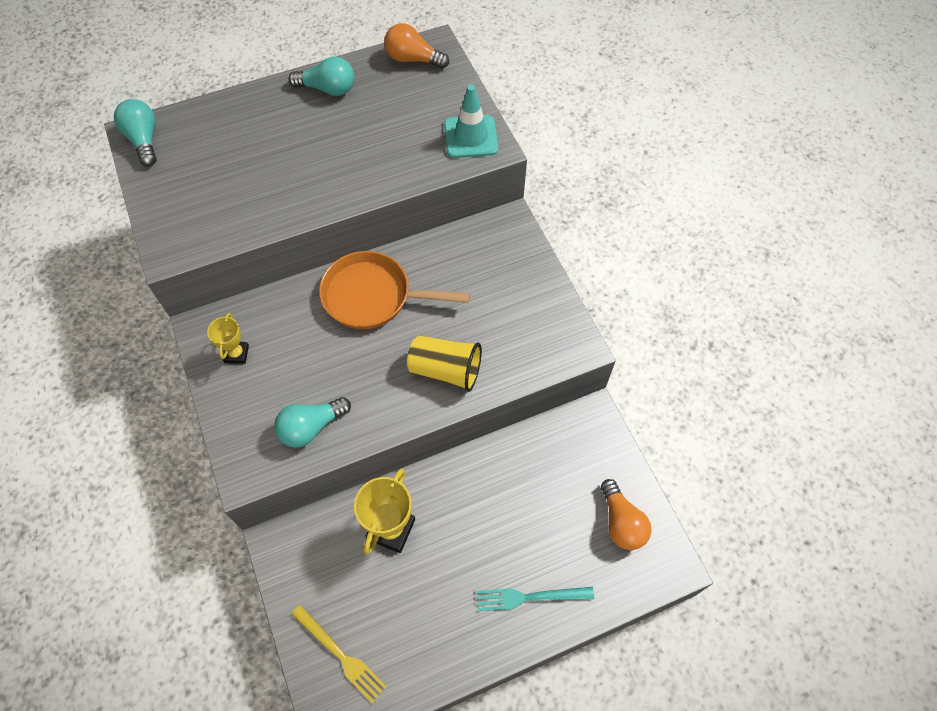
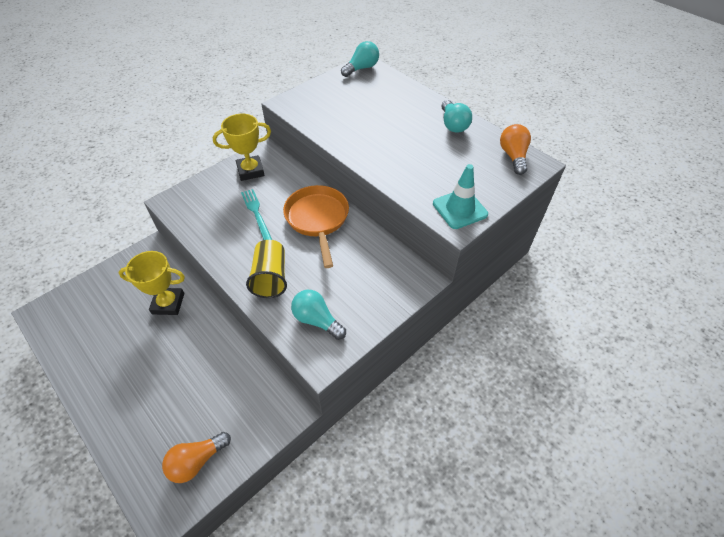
camera: 70 degrees right, 10 degrees down
yellow trophy [207,313,249,364] -> yellow trophy [213,114,271,181], size x1.72
turquoise light bulb [274,397,351,448] -> turquoise light bulb moved to [291,290,346,340]
yellow fork [292,605,387,703] -> none
turquoise fork [476,587,594,611] -> turquoise fork moved to [241,189,272,240]

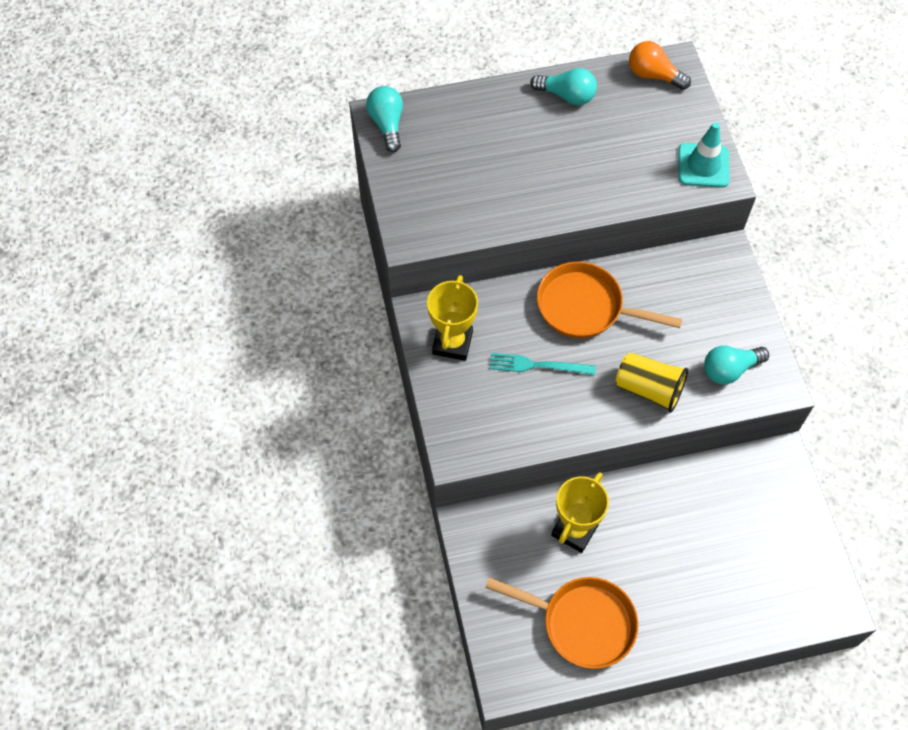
camera: 60 degrees left, 10 degrees up
orange light bulb [162,432,231,483] -> none
none -> orange pan [485,577,638,669]

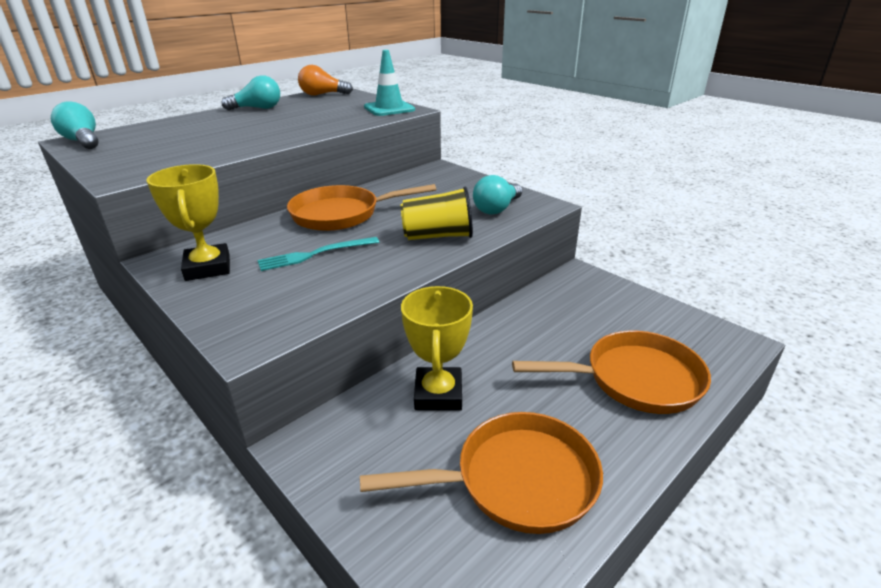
camera: 30 degrees left, 30 degrees down
none -> orange pan [512,331,711,414]

